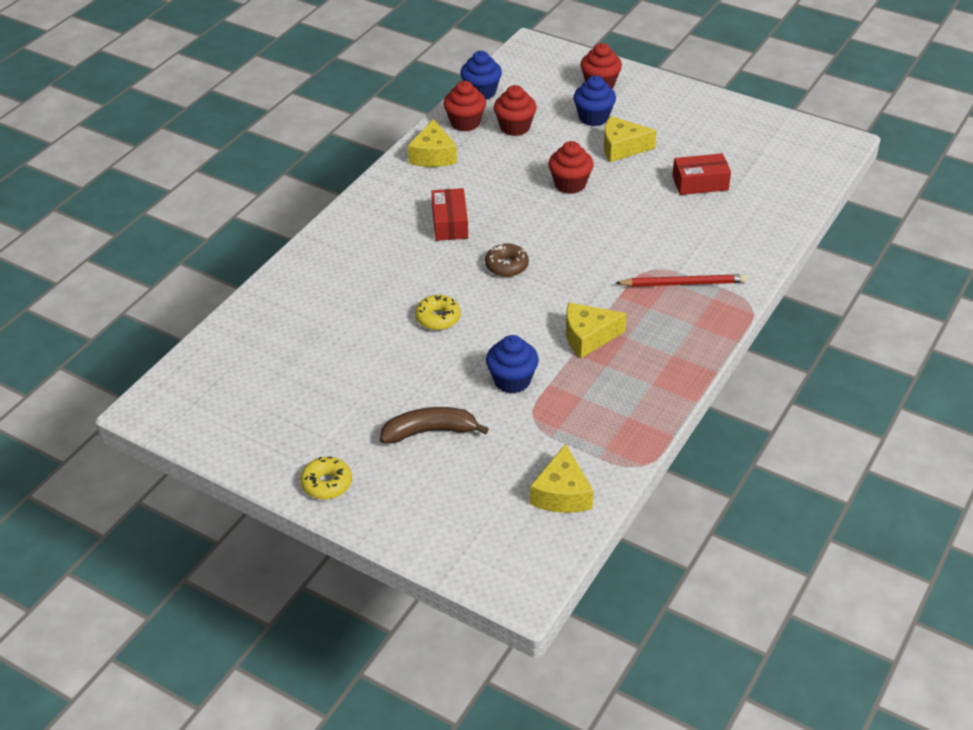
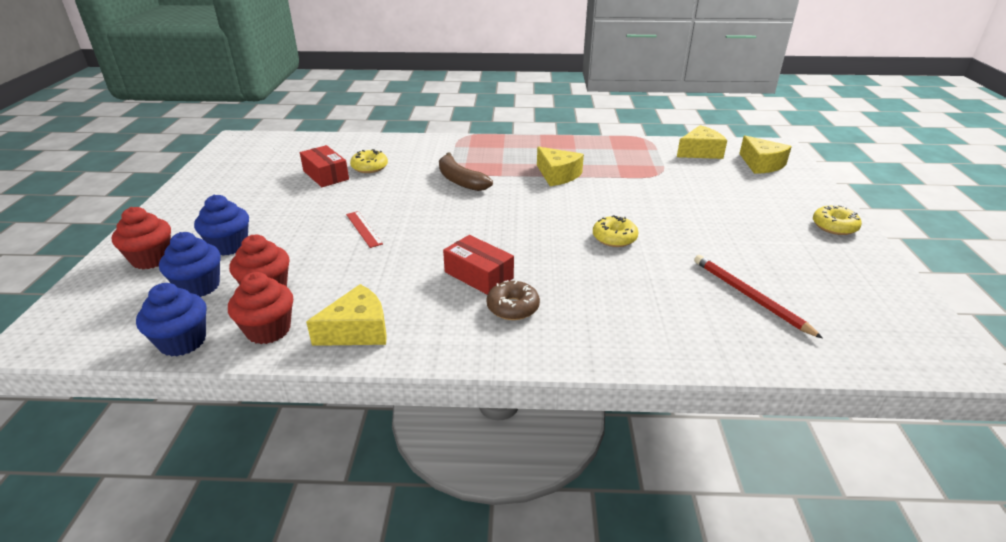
camera: 120 degrees left, 10 degrees down
brown banana [380,407,489,443] -> brown banana moved to [439,153,493,191]
red box [431,188,468,241] -> red box turned 75 degrees clockwise [443,235,514,295]
brown donut [485,243,529,277] -> brown donut moved to [487,280,540,320]
blue cupcake [486,335,539,394] -> blue cupcake moved to [159,232,221,297]
red cupcake [548,141,594,194] -> red ruler [346,211,383,248]
yellow cheese [604,116,657,162] -> yellow cheese moved to [739,135,792,174]
red pencil [616,274,747,287] -> red pencil moved to [694,255,823,339]
none -> yellow donut [350,149,388,173]

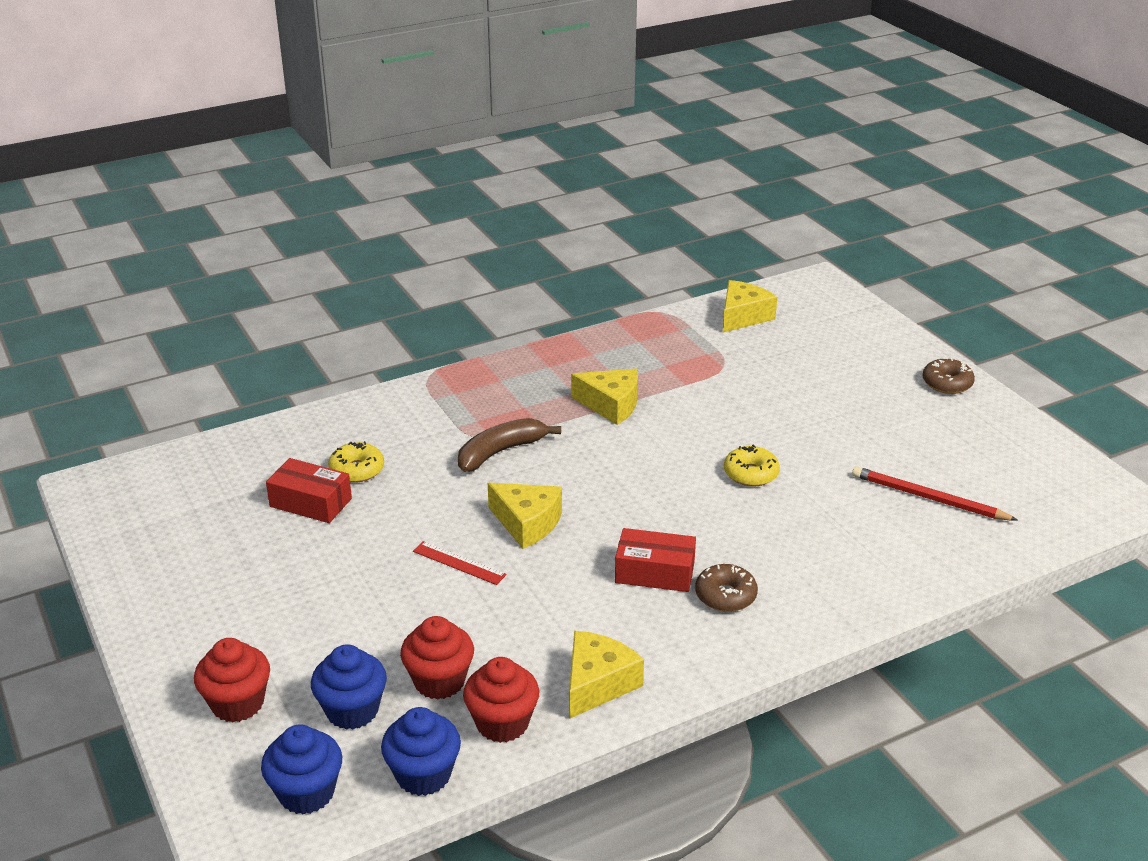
camera: 30 degrees left, 0 degrees up
blue cupcake [194,195,249,256] -> blue cupcake moved to [261,724,342,815]
brown banana [439,153,493,191] -> brown banana turned 120 degrees clockwise [458,418,561,472]
yellow cheese [739,135,792,174] -> yellow cheese moved to [488,483,562,549]
yellow donut [813,205,862,235] -> brown donut [923,357,975,394]

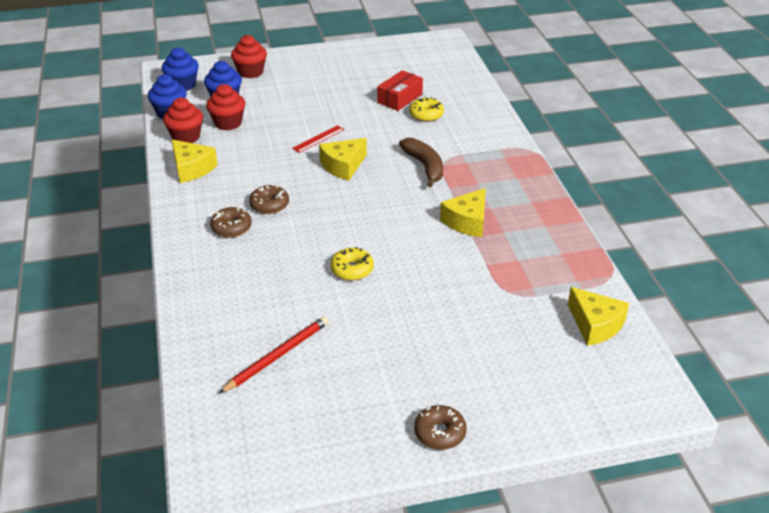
camera: 105 degrees right, 5 degrees up
red box [615,528,696,592] -> brown donut [249,184,289,214]

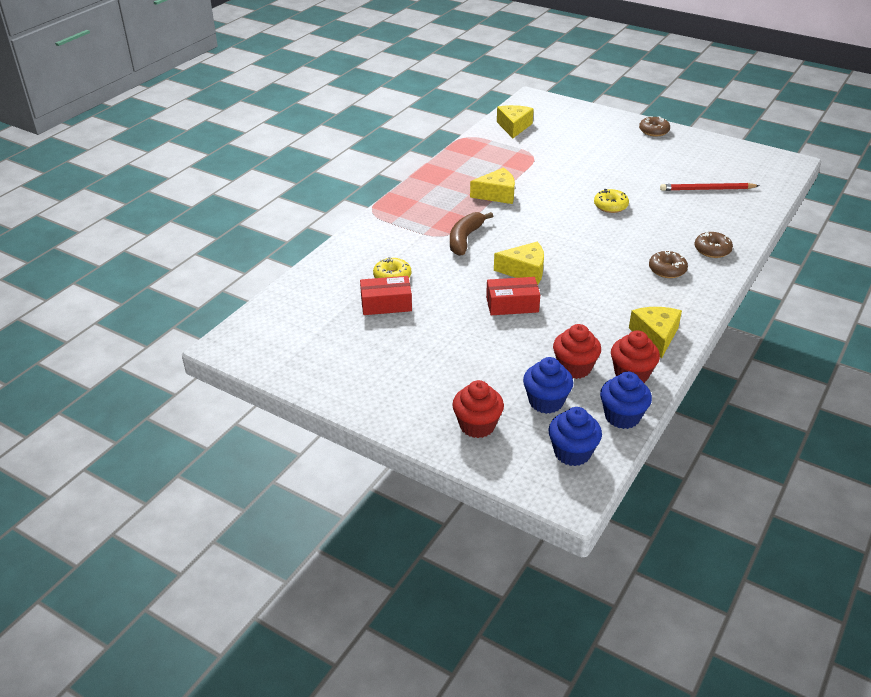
camera: 135 degrees left, 0 degrees up
brown donut [249,184,289,214] -> brown donut moved to [694,231,733,258]
red ruler [292,125,345,153] -> red box [486,277,540,315]

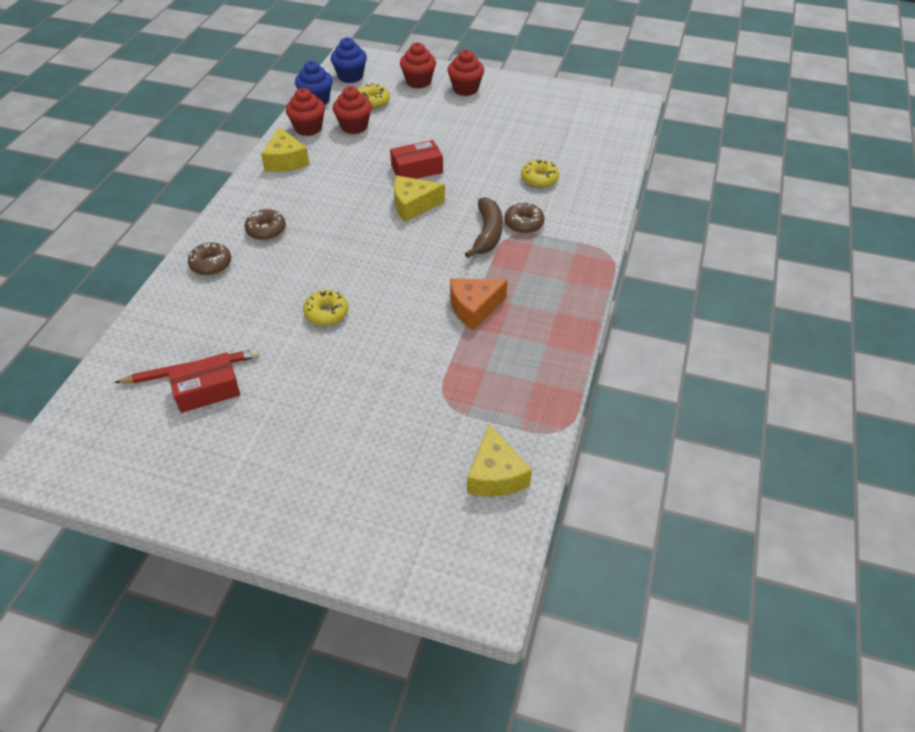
camera: 165 degrees right, 10 degrees up
red box [360,276,412,315] -> red box moved to [168,352,240,413]
yellow cheese [470,167,515,204] -> orange cheese [450,278,508,330]
blue cupcake [523,357,574,414] -> yellow donut [358,84,390,109]
brown donut [639,116,670,137] -> brown donut moved to [504,202,545,234]
none -> red cupcake [448,50,484,96]

